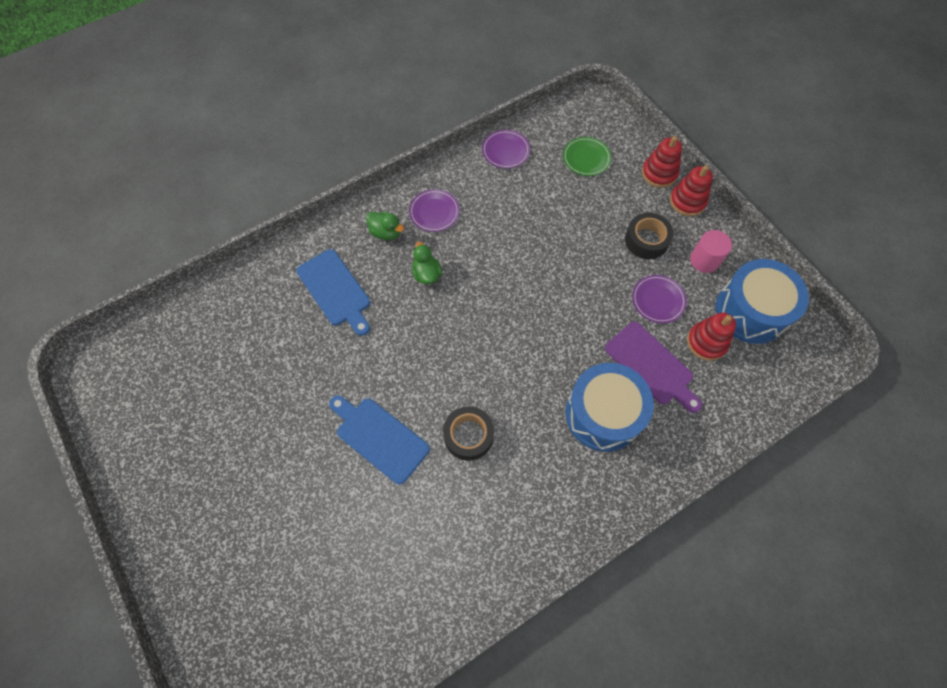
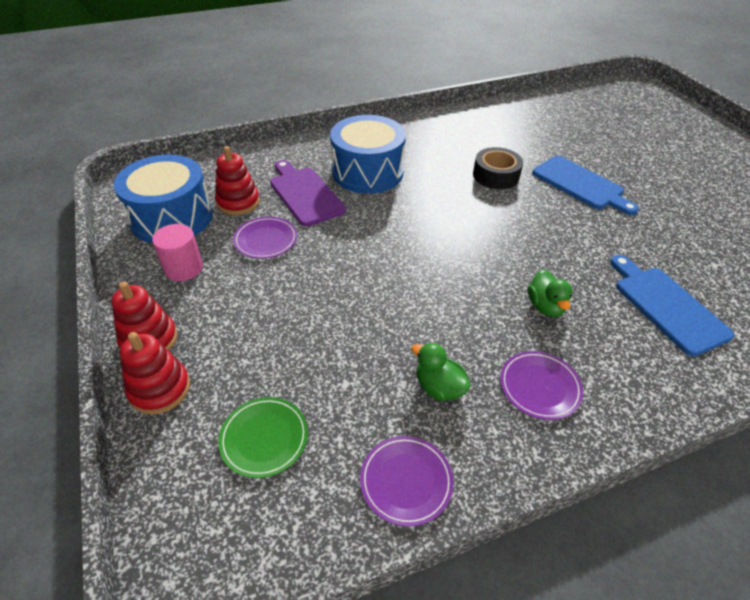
camera: 170 degrees left, 20 degrees down
green duck [366,212,404,240] -> green duck moved to [411,342,471,401]
black tape [625,213,674,259] -> none

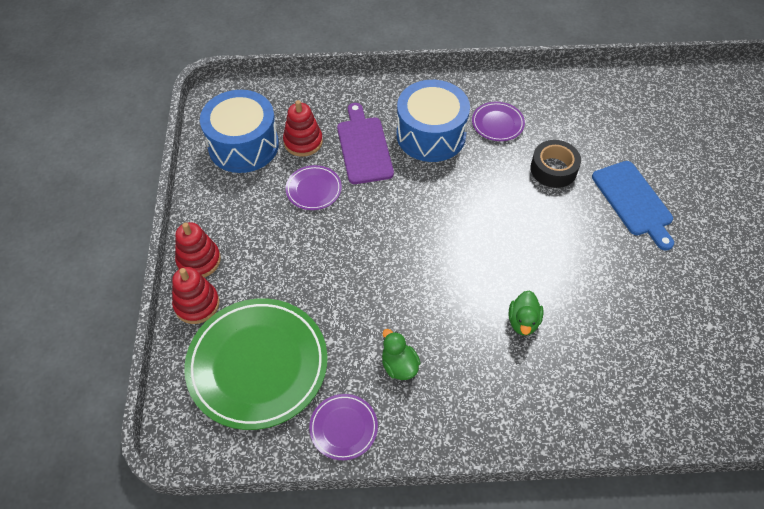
camera: 20 degrees right, 10 degrees up
pink cylinder [152,224,203,281] -> none
green plate [218,397,308,478] -> green plate [184,298,328,430], size x2.16
purple plate [500,351,583,420] -> purple plate moved to [472,102,525,141]
blue cutting board [610,255,734,357] -> none

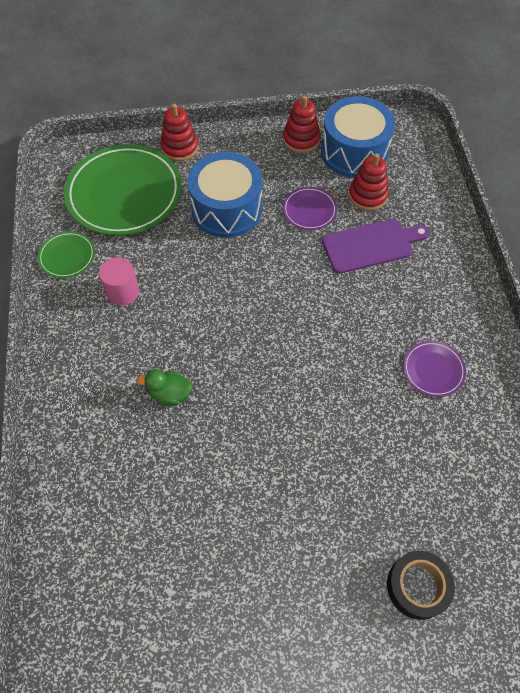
camera: 85 degrees right, 5 degrees up
red stacking toy [175,222,221,278] -> red stacking toy moved to [283,95,320,153]
purple plate [309,394,378,460] -> green plate [38,231,95,278]
green duck [382,329,421,380] -> pink cylinder [99,257,139,306]
blue drum [397,80,470,162] -> blue drum moved to [187,152,263,238]
black tape [530,140,581,188] -> black tape moved to [387,551,455,620]
blue cutting board [592,161,674,251] -> none

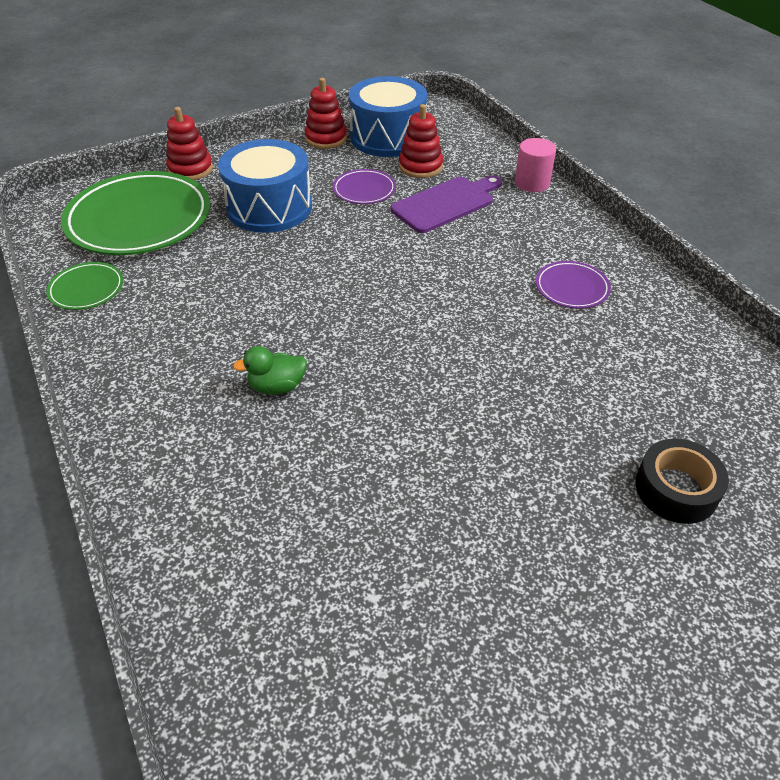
camera: 20 degrees left, 15 degrees down
pink cylinder [99,257,139,306] -> pink cylinder moved to [515,138,556,192]

